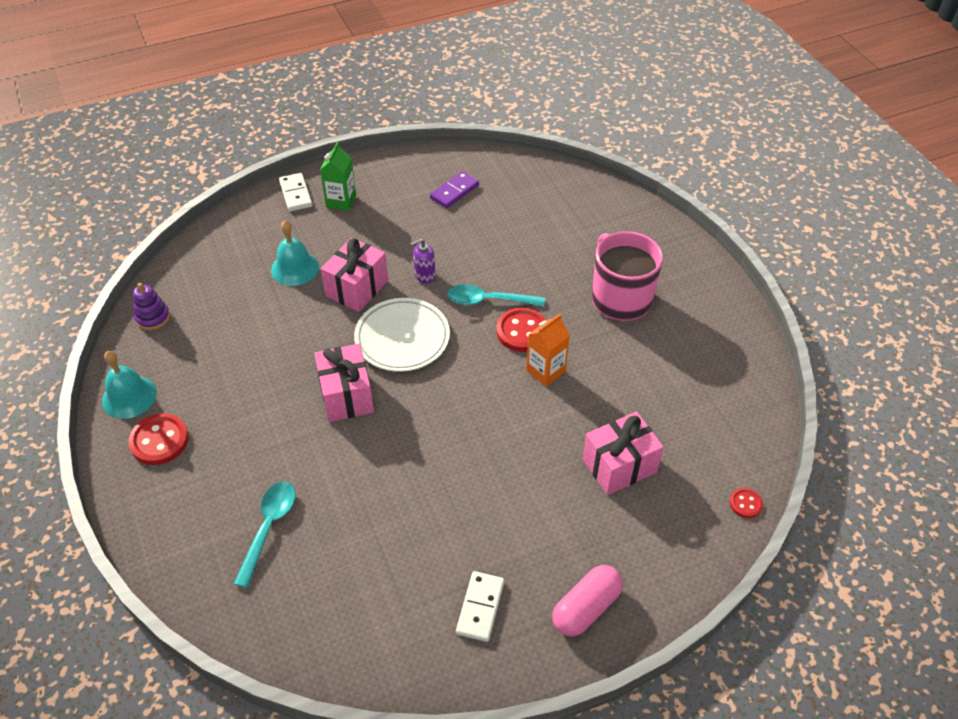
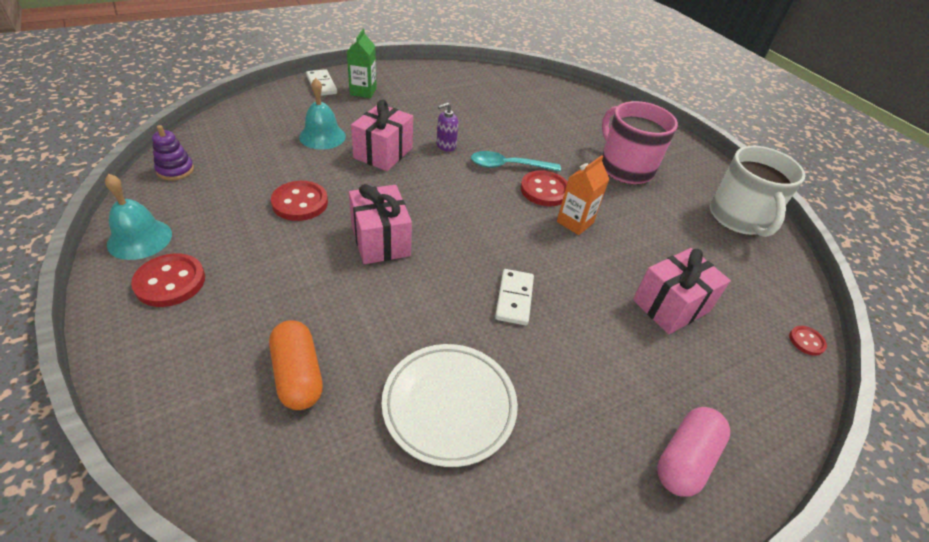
camera: 10 degrees left, 5 degrees down
turquoise spoon [234,482,296,588] -> orange capsule [269,320,323,410]
white plate [354,298,450,372] -> white plate moved to [382,344,518,467]
purple domino [430,171,479,208] -> none
white domino [456,571,504,642] -> white domino moved to [495,269,534,325]
none -> red button [271,181,328,221]
none -> white mug [710,146,806,237]

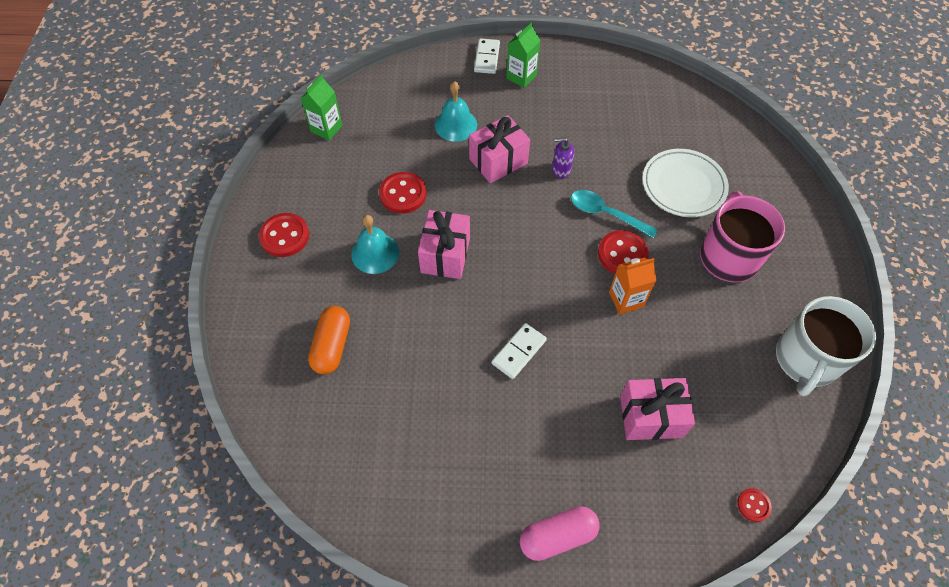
camera: 35 degrees right, 15 degrees up
turquoise bell [105,174,172,260] -> turquoise bell moved to [351,215,399,274]
purple stacking toy [152,125,194,180] -> green carton [300,74,343,140]
white plate [382,344,518,467] -> white plate moved to [642,149,729,217]

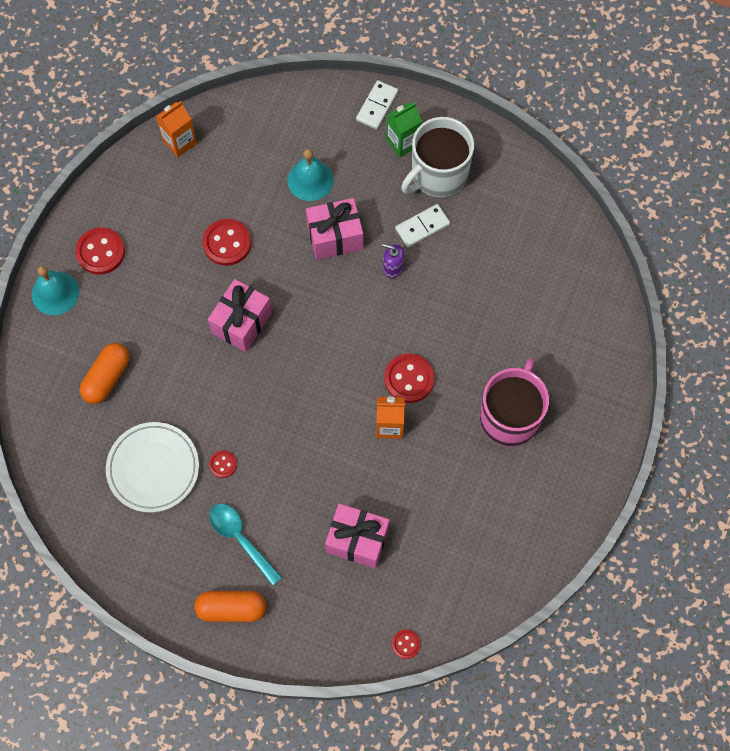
camera: 20 degrees right, 10 degrees up
green carton [300,74,343,140] -> orange carton [156,101,197,157]
turquoise bell [351,215,399,274] -> turquoise bell moved to [32,266,79,315]
white domino [492,323,547,379] -> white domino moved to [395,204,450,247]
pink capsule [520,506,599,561] -> orange capsule [194,591,266,622]
turquoise spoon [571,190,658,238] -> turquoise spoon moved to [209,504,282,586]
white plate [642,149,729,217] -> white plate moved to [106,422,199,513]
white mug [776,296,876,396] -> white mug moved to [401,117,474,197]
none -> red button [209,450,237,478]

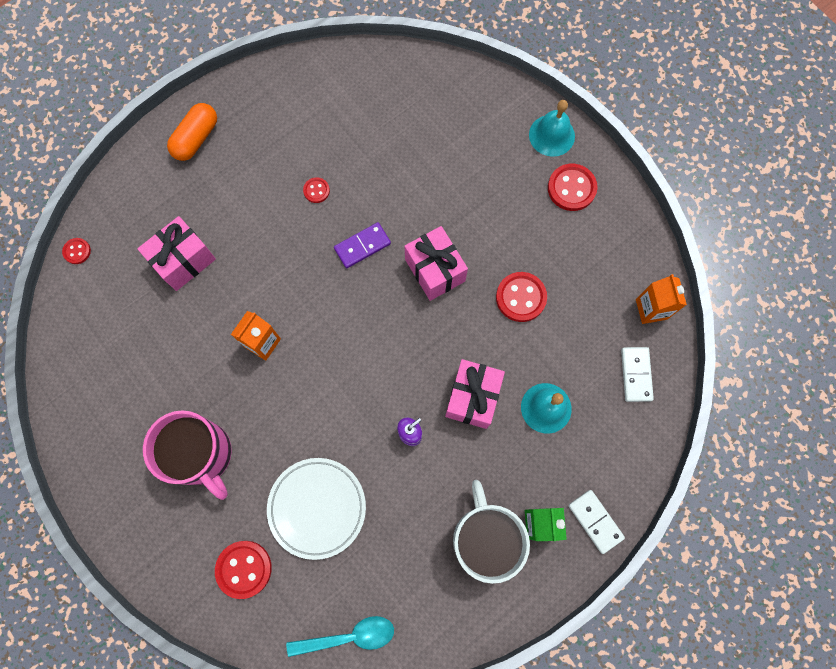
camera: 120 degrees right, 5 degrees up
orange capsule [80,343,130,404] -> none
white plate [106,422,199,513] -> white plate moved to [267,458,366,560]
turquoise spoon [209,504,282,586] -> turquoise spoon moved to [286,616,394,657]
red button [384,353,434,403] -> red button moved to [215,541,272,599]
white domino [395,204,450,247] -> white domino moved to [621,347,654,402]
none -> purple domino [334,222,391,268]

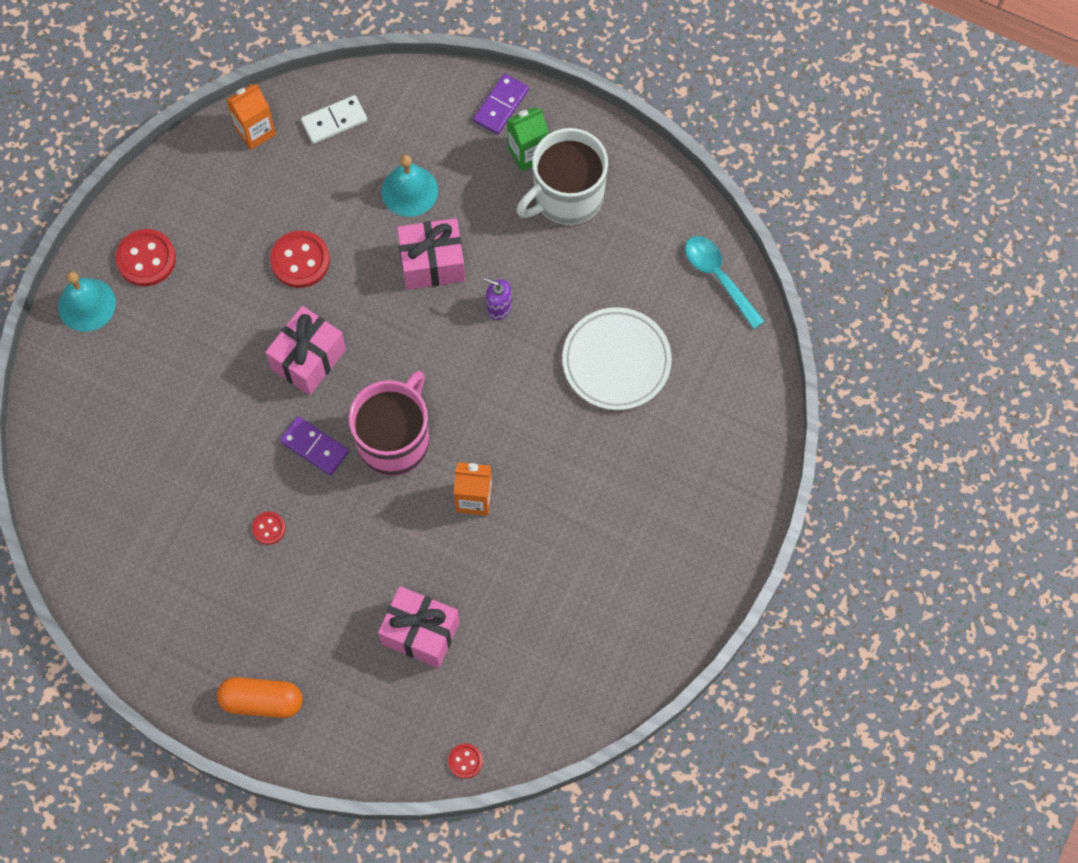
camera: 115 degrees left, 5 degrees down
pink mug [143,410,232,500] -> pink mug moved to [349,371,429,476]
red button [215,541,272,599] -> none
white domino [568,490,625,554] -> purple domino [473,74,529,135]

